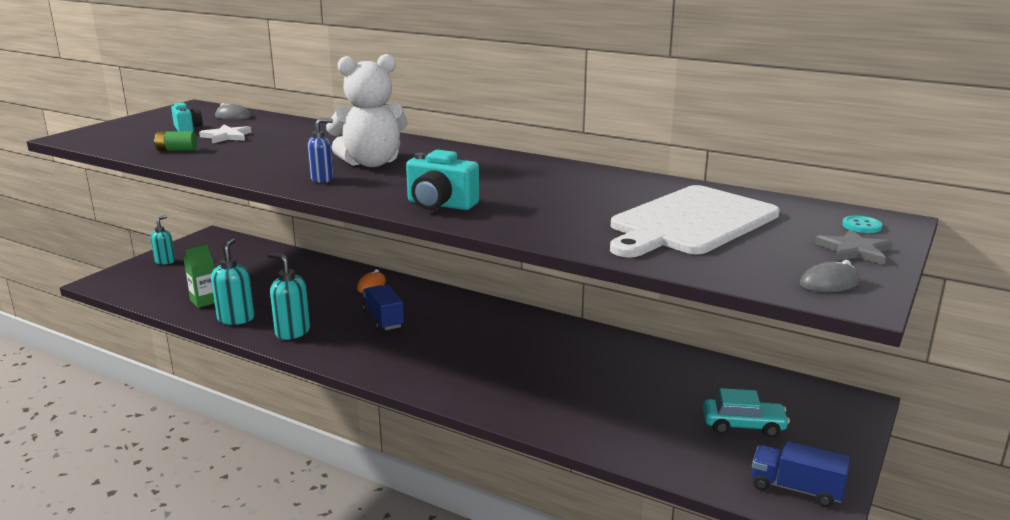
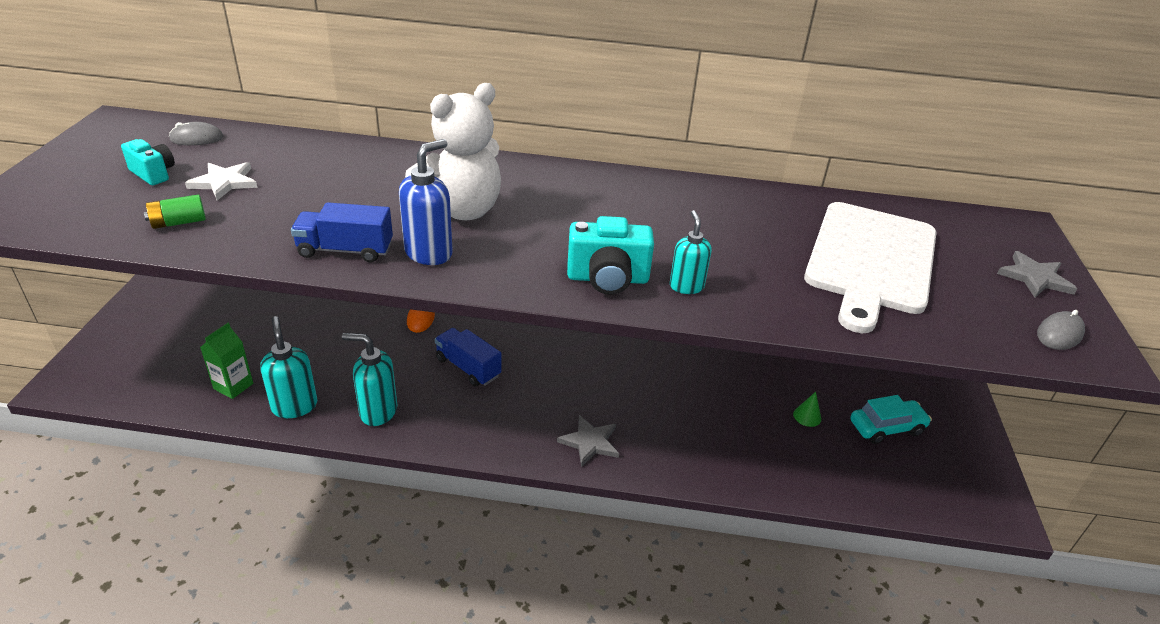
camera: 25 degrees left, 15 degrees up
turquoise soap dispenser [150,215,175,265] -> turquoise soap dispenser moved to [670,210,712,294]
blue soap dispenser [307,118,334,183] -> blue soap dispenser [399,139,453,265], size x1.52
blue truck [752,441,850,507] -> blue truck moved to [291,202,393,262]
turquoise button [842,216,882,233] -> none
none -> grey star [557,415,619,467]
none -> green cone [793,392,821,427]

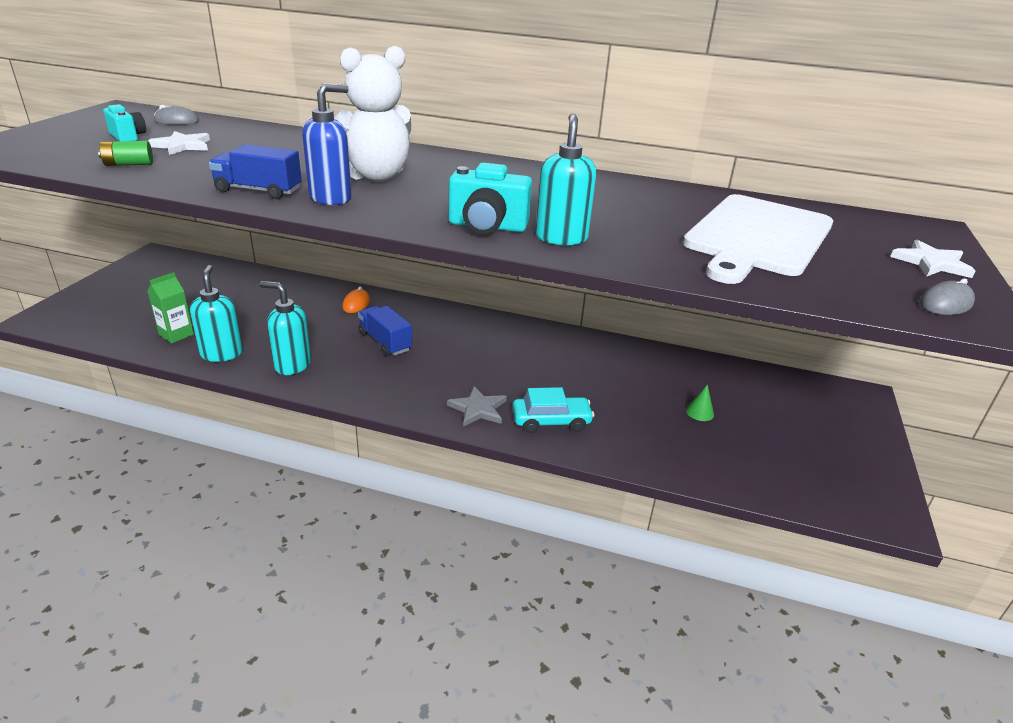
camera: 10 degrees right, 5 degrees down
turquoise soap dispenser [670,210,712,294] -> turquoise soap dispenser [536,114,596,245], size x1.52
turquoise car [850,395,932,444] -> turquoise car moved to [512,387,594,433]
grey star [997,251,1077,298] -> white star [890,240,975,278]

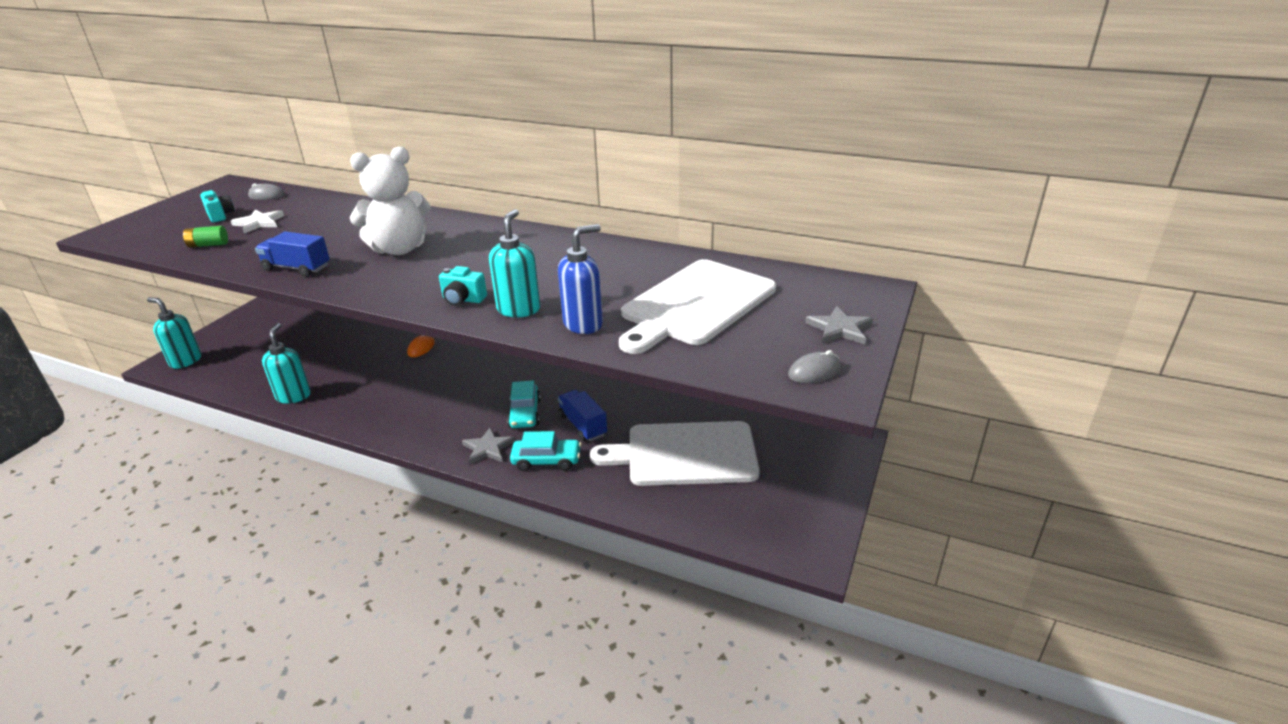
camera: 10 degrees right, 0 degrees up
green carton [147,272,194,343] -> none
turquoise soap dispenser [260,281,311,375] -> turquoise soap dispenser moved to [147,297,201,369]
blue soap dispenser [302,83,352,205] -> blue soap dispenser moved to [558,224,603,334]
blue truck [358,306,412,356] -> blue truck moved to [558,390,607,441]
turquoise camera [449,163,532,234] -> turquoise camera [439,266,487,306], size x0.65
green cone [686,384,714,421] -> white cutting board [590,421,760,486]
white star [890,240,975,278] -> grey star [805,306,873,344]
none -> turquoise car [507,381,541,428]

